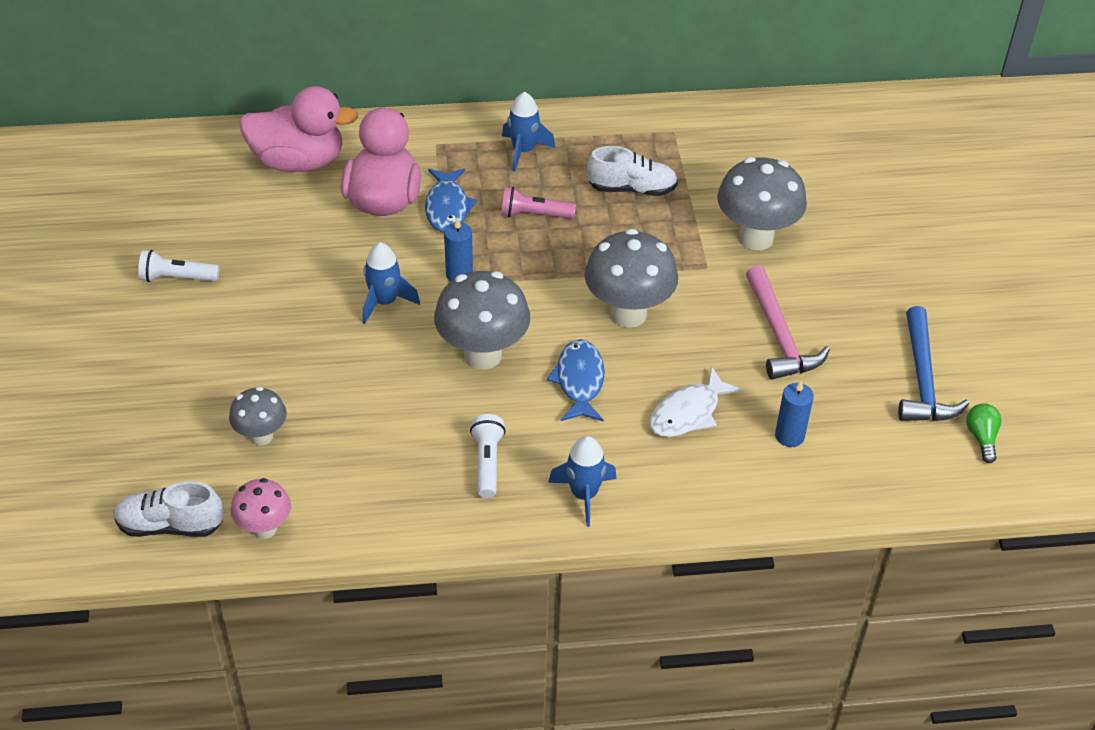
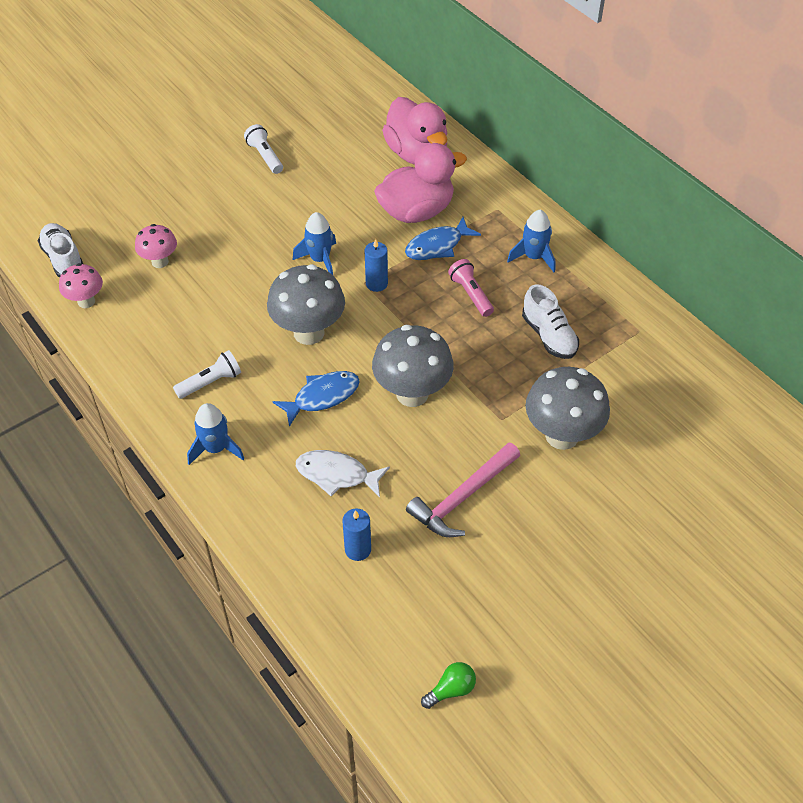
camera: 60 degrees right, 5 degrees up
grey mushroom [229,387,287,446] -> pink mushroom [135,224,177,268]
blue hammer [898,306,969,421] -> none

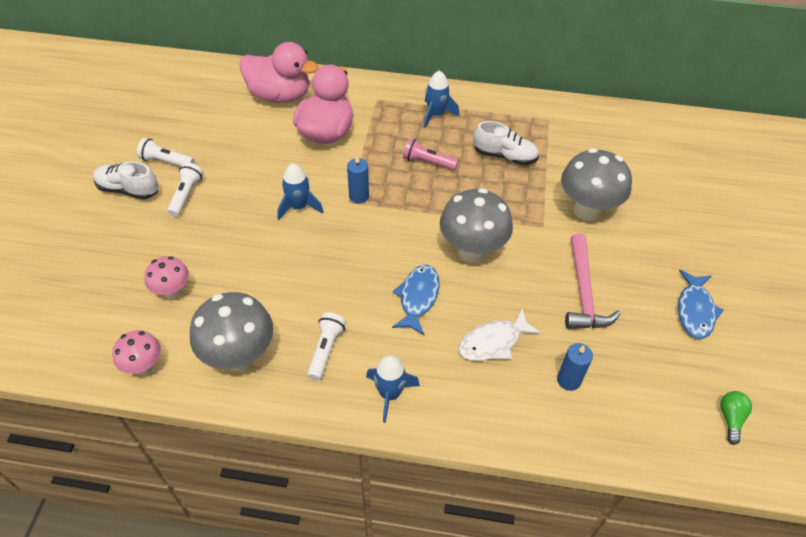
camera: 45 degrees left, 0 degrees up
white shoe [38,223,83,277] -> white shoe moved to [93,161,159,200]
grey mushroom [267,264,345,345] -> grey mushroom moved to [190,292,274,371]
blue fish [405,217,481,260] -> blue fish moved to [678,270,724,339]
none -> white flashlight [167,162,203,217]

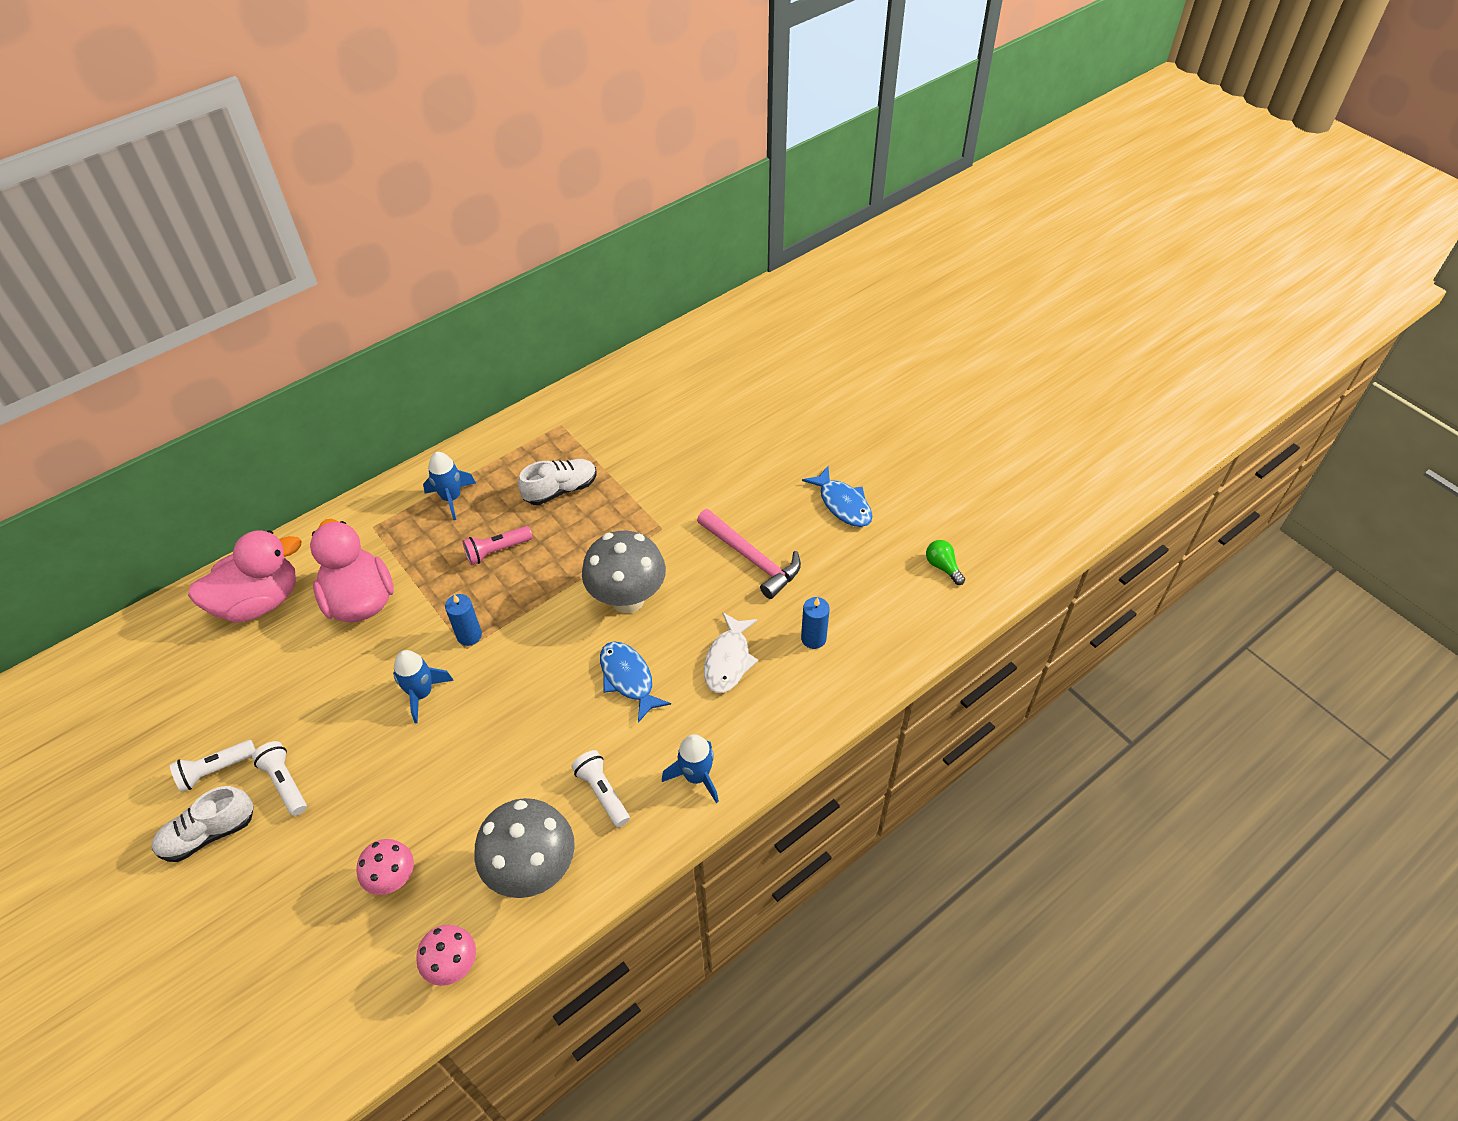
camera: 45 degrees left, 0 degrees up
grey mushroom [561,148,632,221] -> none

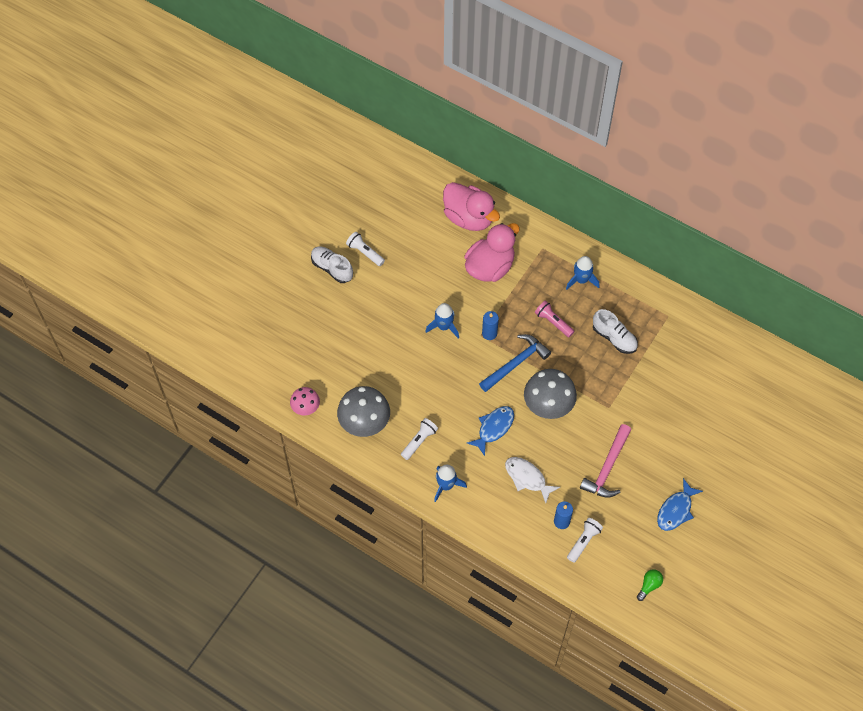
camera: 70 degrees right, 10 degrees up
white flashlight [252,741,307,816] -> white flashlight moved to [567,518,603,563]
pink mushroom [356,839,414,895] -> none
white fish [704,612,758,693] -> white fish turned 45 degrees clockwise [505,457,560,503]
none -> blue hammer [479,334,551,392]

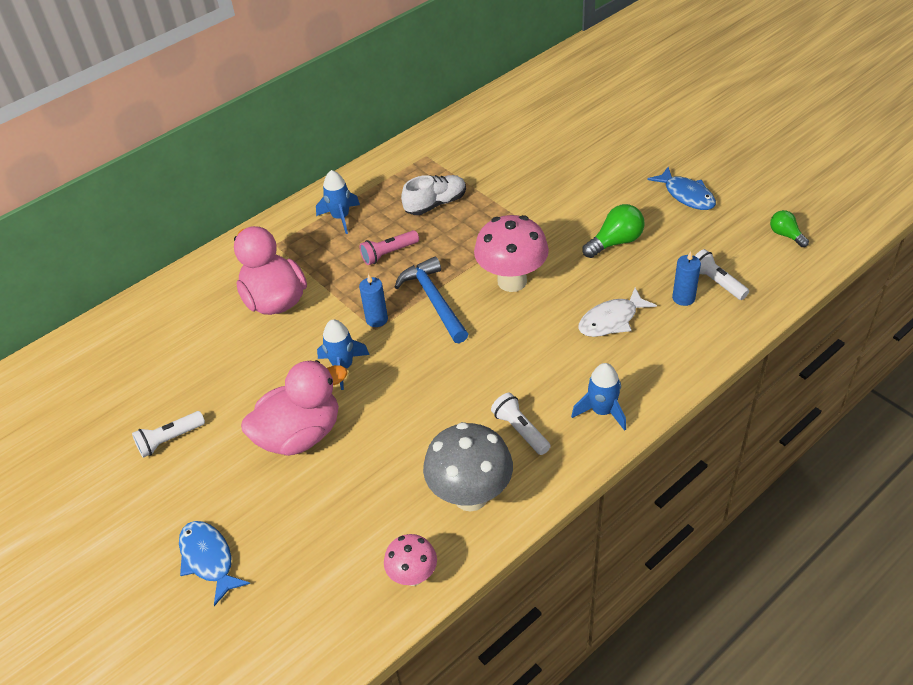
camera: 70 degrees left, 15 degrees down
white shoe [311,246,353,283] -> none
pink duck [443,182,500,231] -> pink duck moved to [241,360,348,456]
blue fish [467,406,514,456] -> blue fish moved to [179,521,250,606]
grey mushroom [524,369,577,419] -> pink mushroom [474,215,549,292]
pink hammer [580,424,631,498] -> green light bulb [582,204,644,258]

